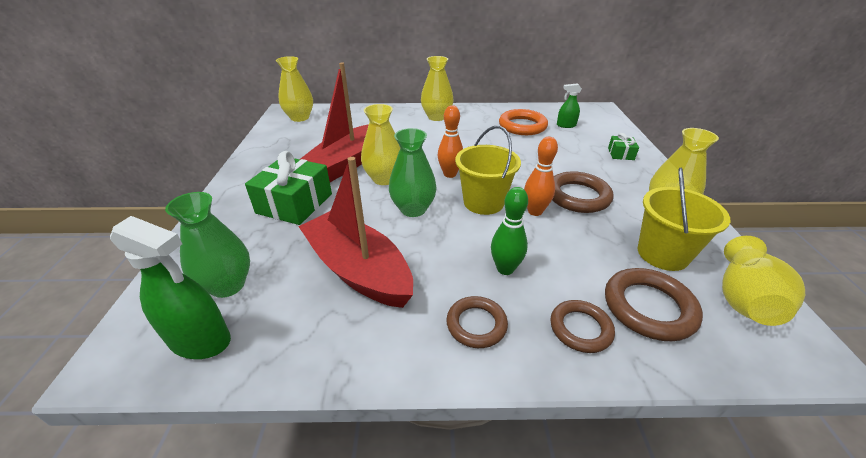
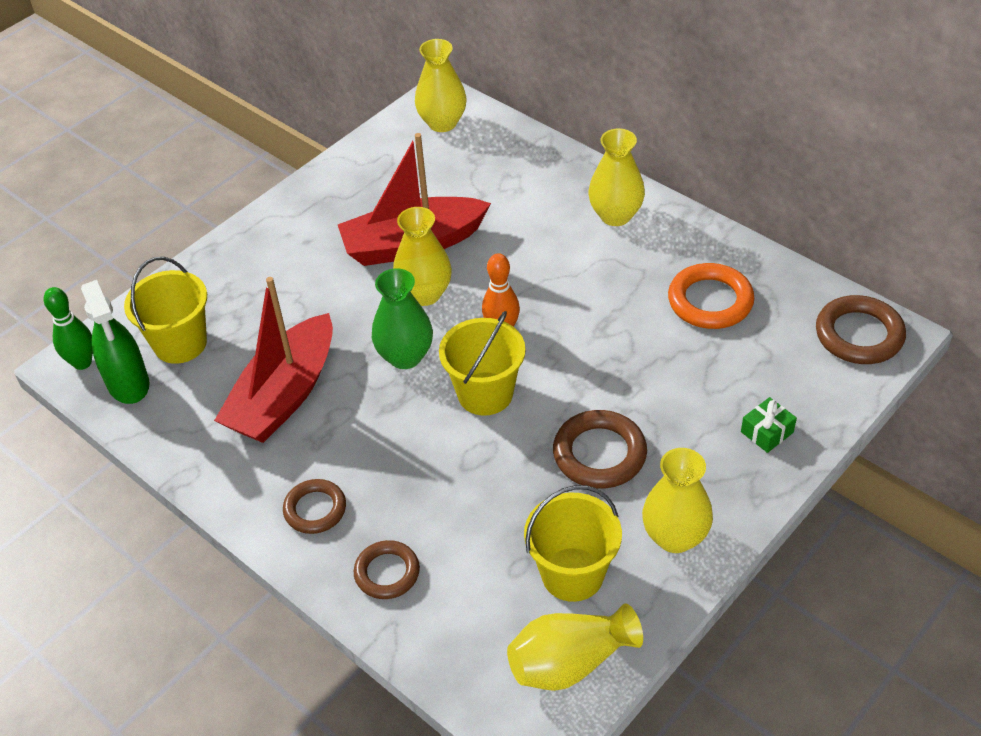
camera: 45 degrees right, 10 degrees up
green vase [165,192,250,298] -> yellow bucket [124,257,207,364]
green gift [245,151,332,225] -> none
red boat [298,157,413,308] -> red boat turned 150 degrees counterclockwise [214,277,333,443]
green bowling pin [491,187,528,275] -> green bowling pin moved to [43,287,93,370]
orange bowling pin [524,137,558,216] -> none
green spray bottle [557,83,582,128] -> none
brown ring [605,268,703,342] -> brown ring moved to [816,295,906,364]

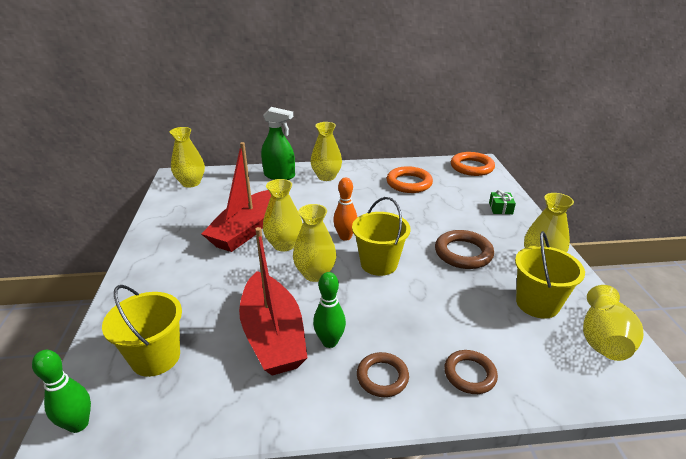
camera: 50 degrees left, 15 degrees down
green spray bottle [81,280,150,404] -> green spray bottle moved to [261,107,295,180]
green vase [372,268,433,369] -> yellow vase [293,204,336,282]
brown ring [816,295,906,364] -> orange ring [451,152,495,176]
none -> green bowling pin [313,272,346,348]

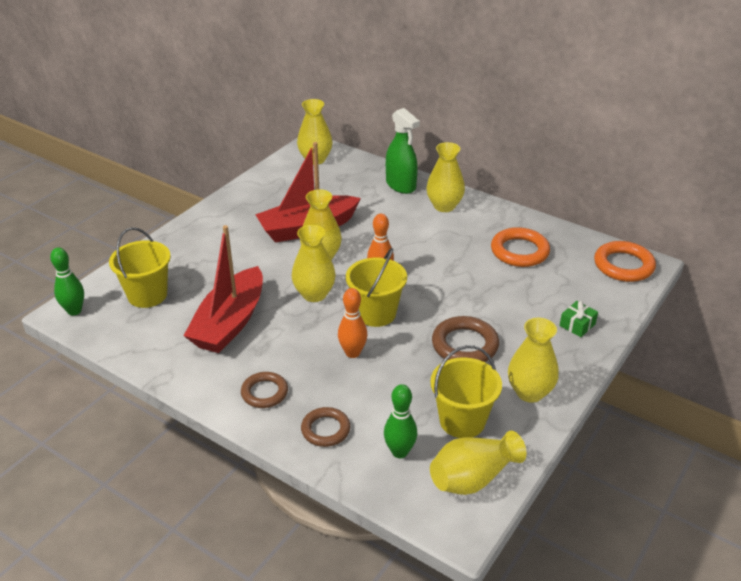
camera: 40 degrees right, 5 degrees up
green bowling pin [313,272,346,348] -> green bowling pin moved to [384,384,417,458]
none -> orange bowling pin [338,288,368,358]

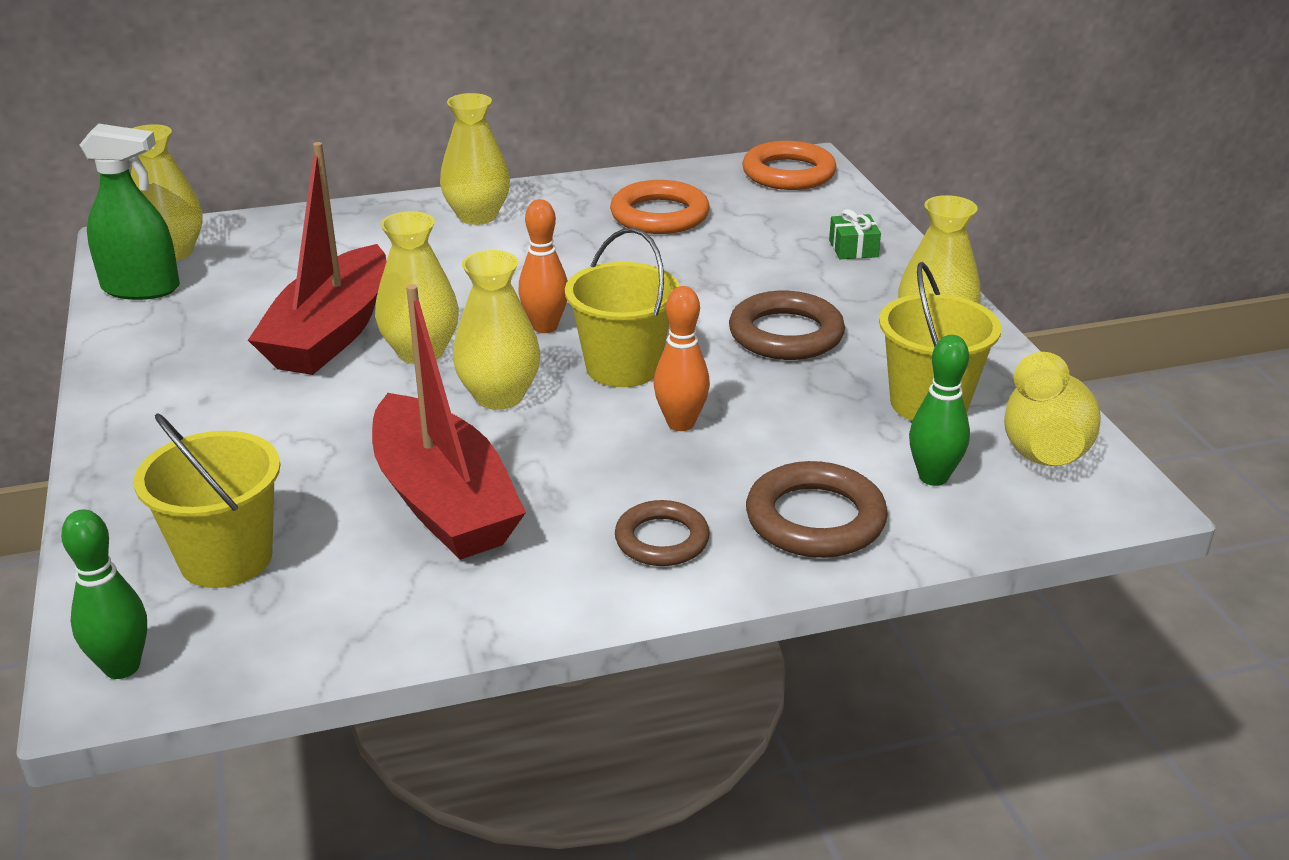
camera: 50 degrees left, 5 degrees down
brown ring [301,407,350,447] -> brown ring [746,461,888,558], size x1.51
green spray bottle [386,108,420,194] -> green spray bottle moved to [80,124,180,300]

